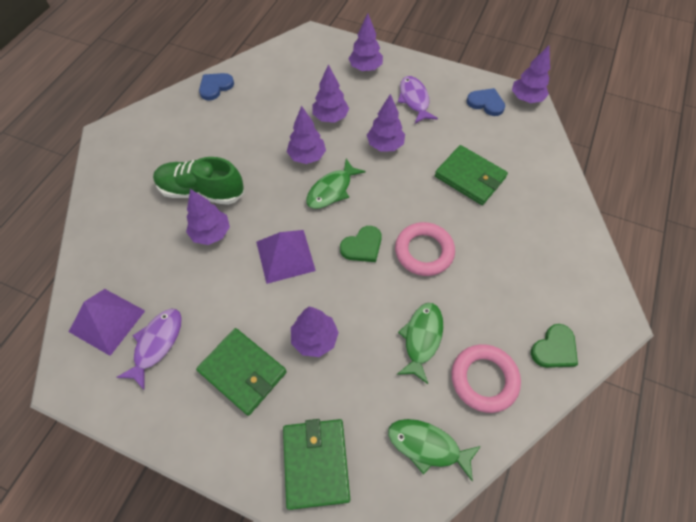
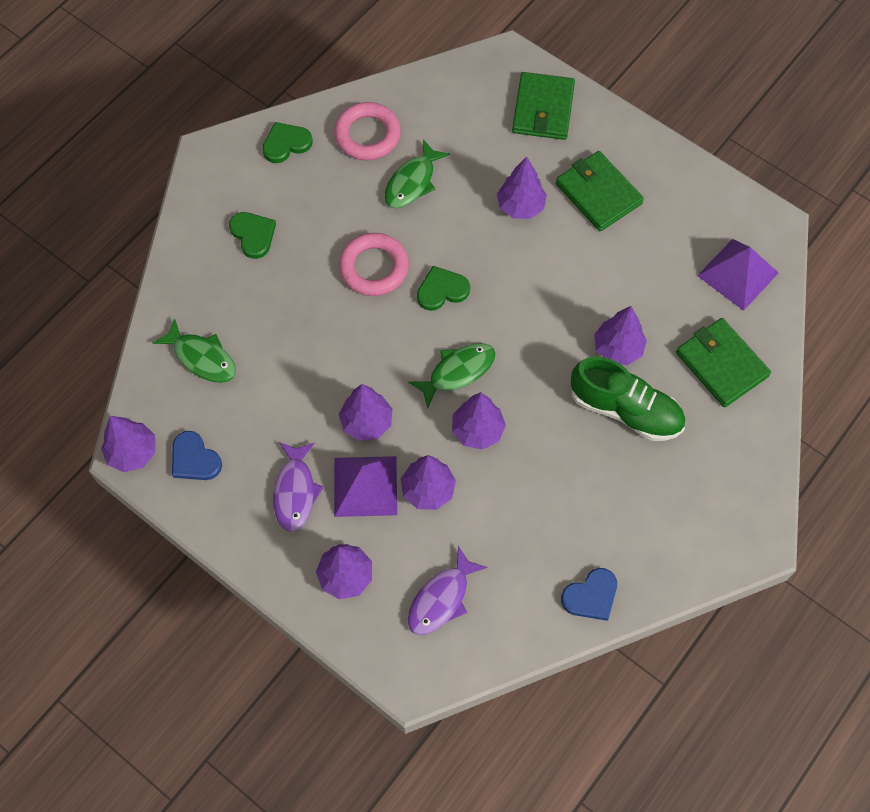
camera: 165 degrees left, 5 degrees up
purple fish [116,309,182,390] -> purple fish moved to [408,546,487,635]
purple pyramid [256,230,316,284] -> purple pyramid moved to [334,456,397,517]
green fish [388,419,481,481] -> green fish moved to [152,318,236,383]
green wallet [435,145,508,205] -> green wallet moved to [676,318,771,407]
none -> green heart [229,212,276,259]

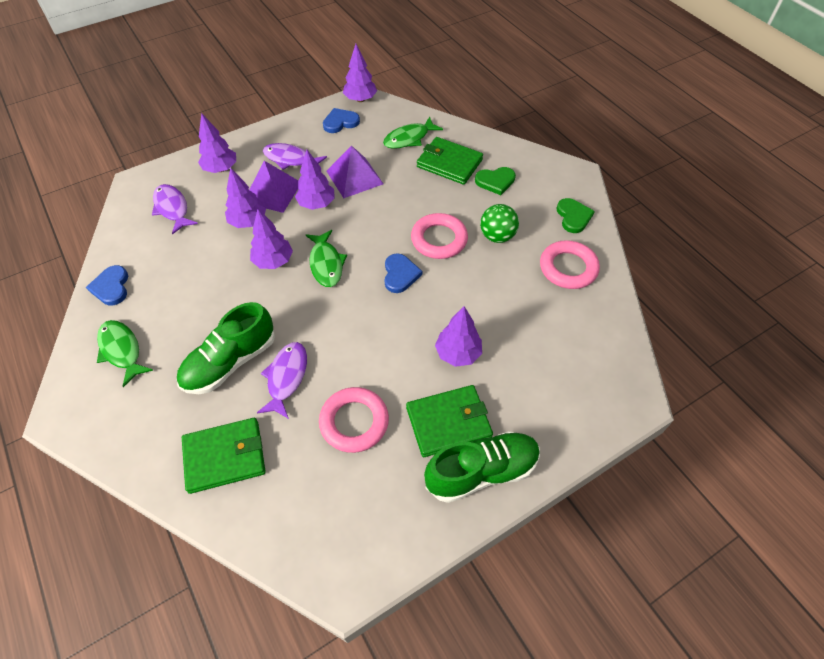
camera: 110 degrees right, 10 degrees down
green fish [384,139,450,208] -> green fish moved to [97,320,153,387]
green heart [417,266,470,311] -> blue heart [384,253,422,293]
green wallet [512,72,575,140] -> green wallet moved to [417,137,483,185]
purple tree [594,306,647,365] -> purple fish [257,342,307,419]
purple pyramid [697,239,778,311] -> purple pyramid moved to [326,145,383,198]
none -> pink ring [319,387,389,453]
none -> green shoe [424,431,540,503]
none -> green ball [480,204,519,243]

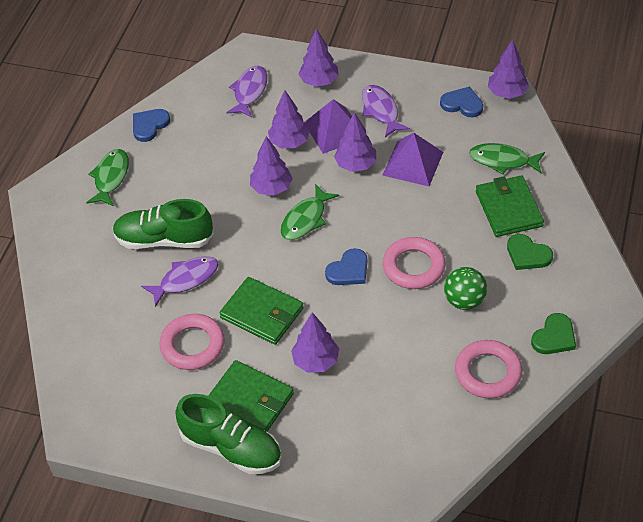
camera: 50 degrees right, 5 degrees down
green wallet [182,418,266,494] -> green wallet moved to [220,277,304,345]

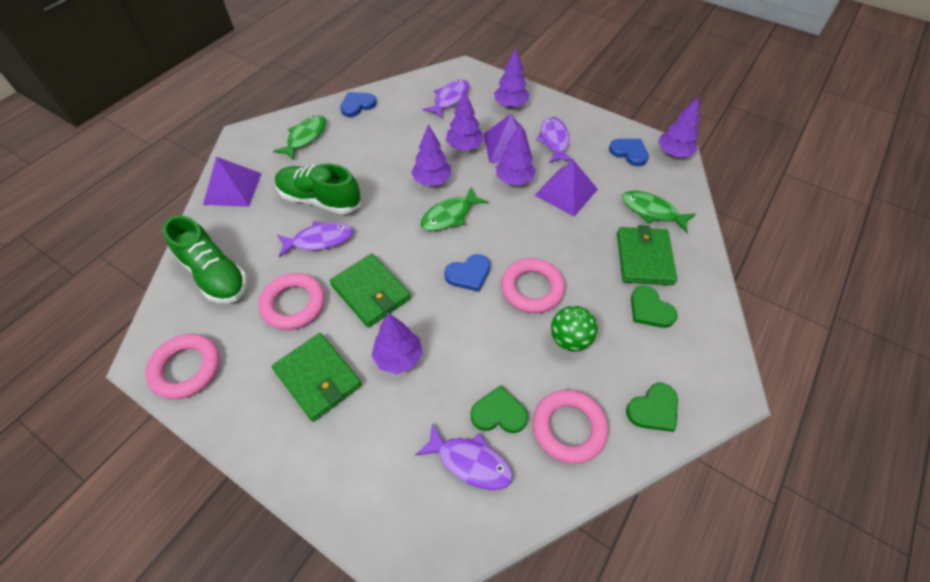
camera: 15 degrees right, 5 degrees up
green shoe [175,394,282,474] -> green shoe moved to [163,215,247,303]
none -> pink ring [145,334,220,399]
none -> purple pyramid [203,157,262,207]
none -> purple fish [415,423,513,490]
none -> green heart [470,385,528,433]

